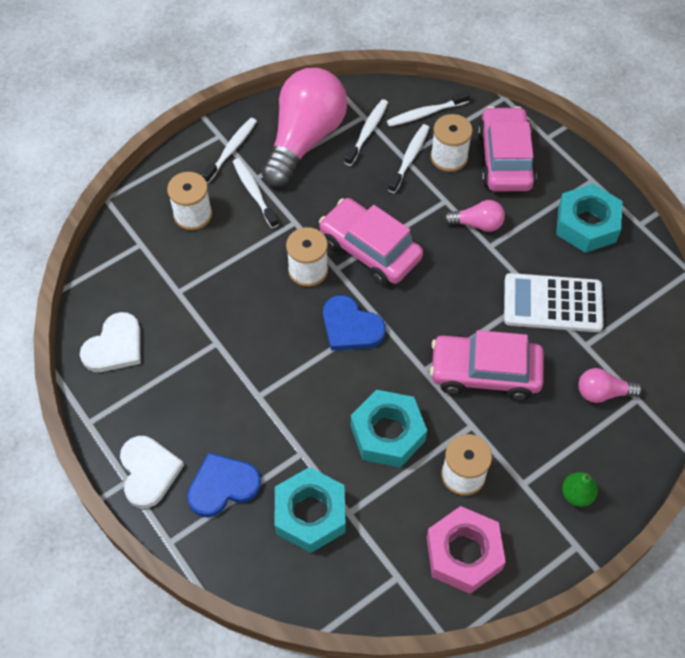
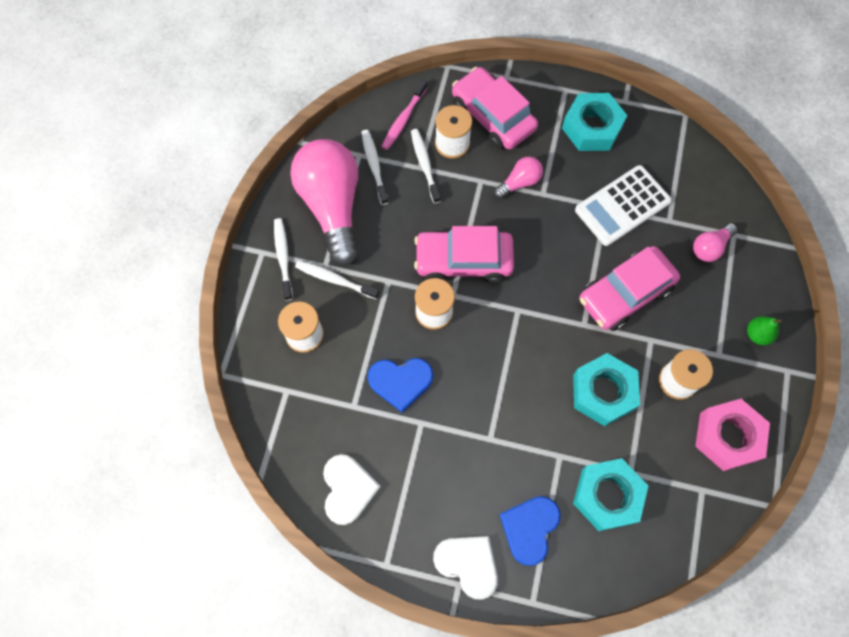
camera: 40 degrees left, 10 degrees up
blue heart [323,295,386,350] -> blue heart moved to [367,358,433,413]
white toothbrush [387,91,470,127] -> pink toothbrush [381,80,427,150]

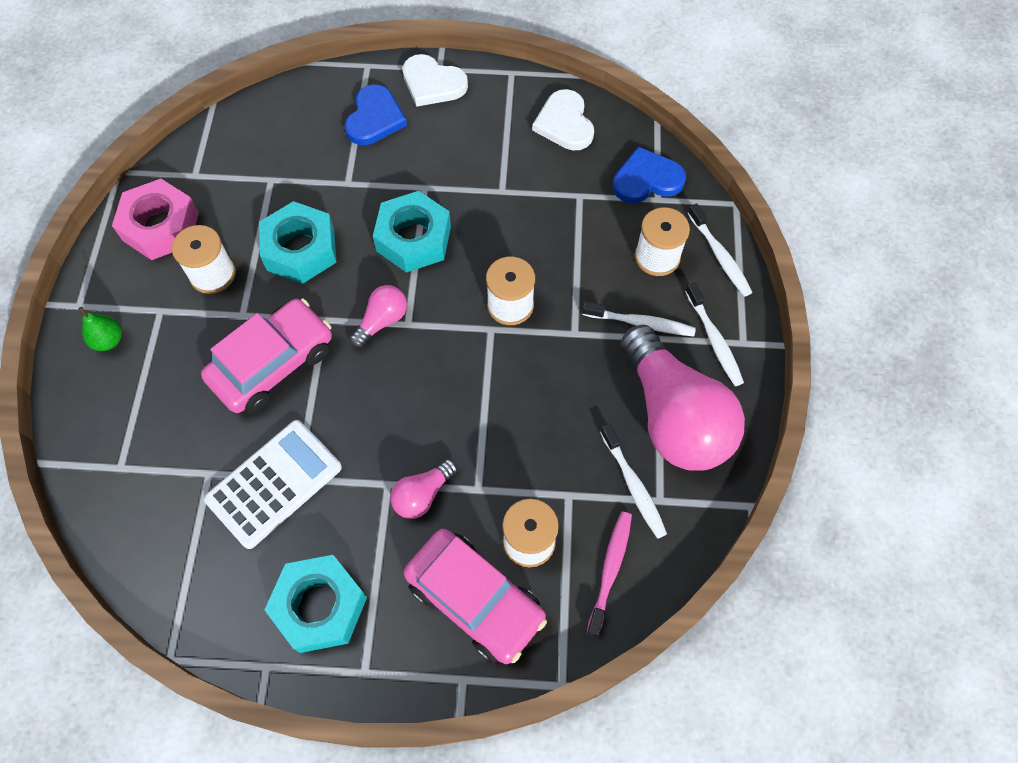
camera: 170 degrees right, 5 degrees down
blue heart [367,358,433,413] -> blue heart moved to [613,147,686,203]
white toothbrush [411,129,441,204] -> white toothbrush moved to [688,203,753,297]
pink car [414,226,514,283] -> none
turquoise nut [573,458,648,531] -> turquoise nut moved to [373,191,451,273]
pink light bulb [693,223,737,262] -> pink light bulb moved to [349,285,407,348]

